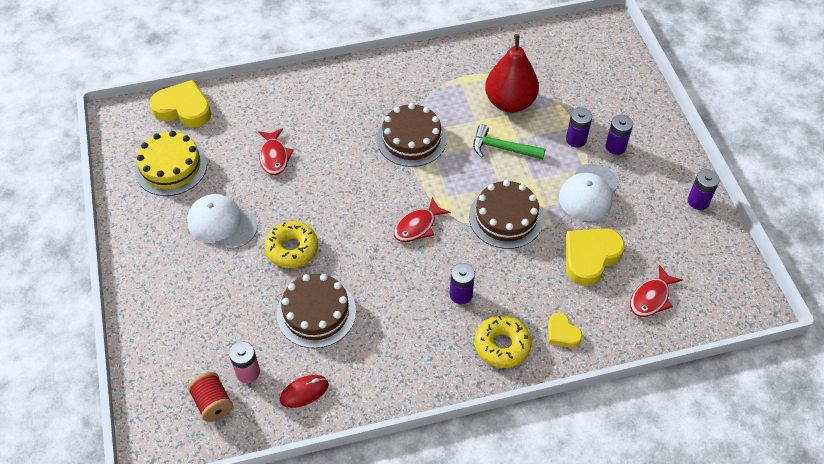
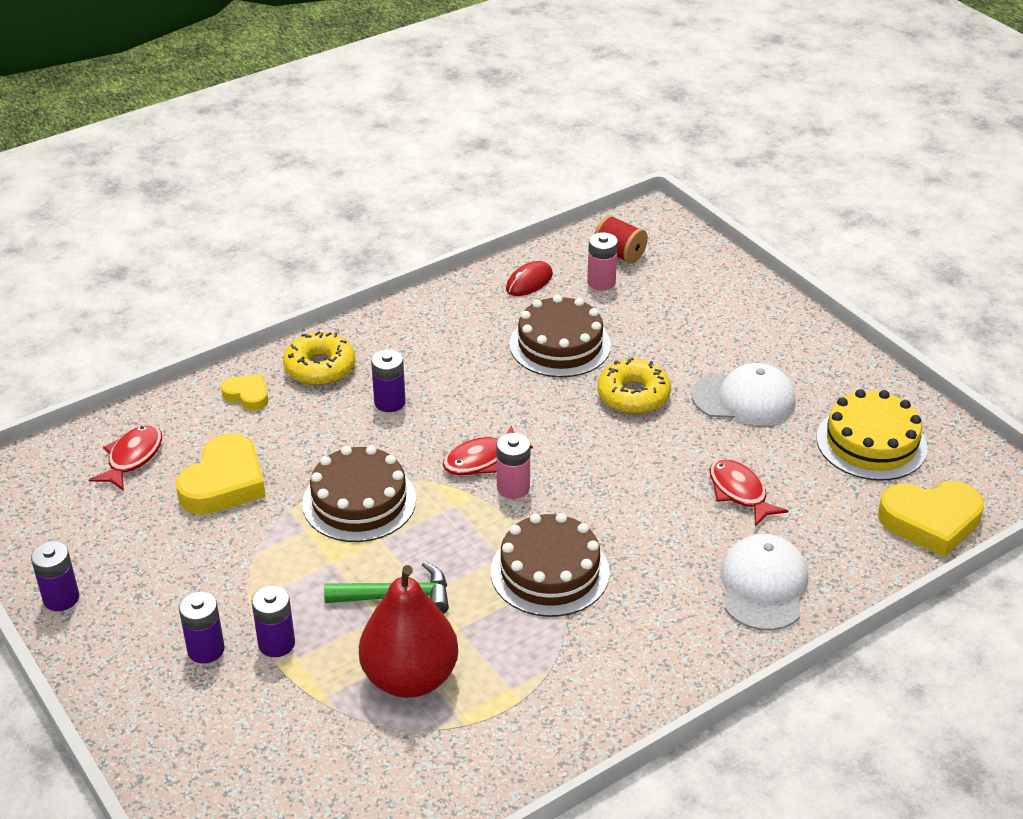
camera: 160 degrees right, 15 degrees down
red fish [394,197,451,242] -> red fish turned 150 degrees counterclockwise [443,425,533,475]
white cap [559,164,619,221] -> white cap moved to [721,534,808,631]
none -> pink battery [496,433,530,499]

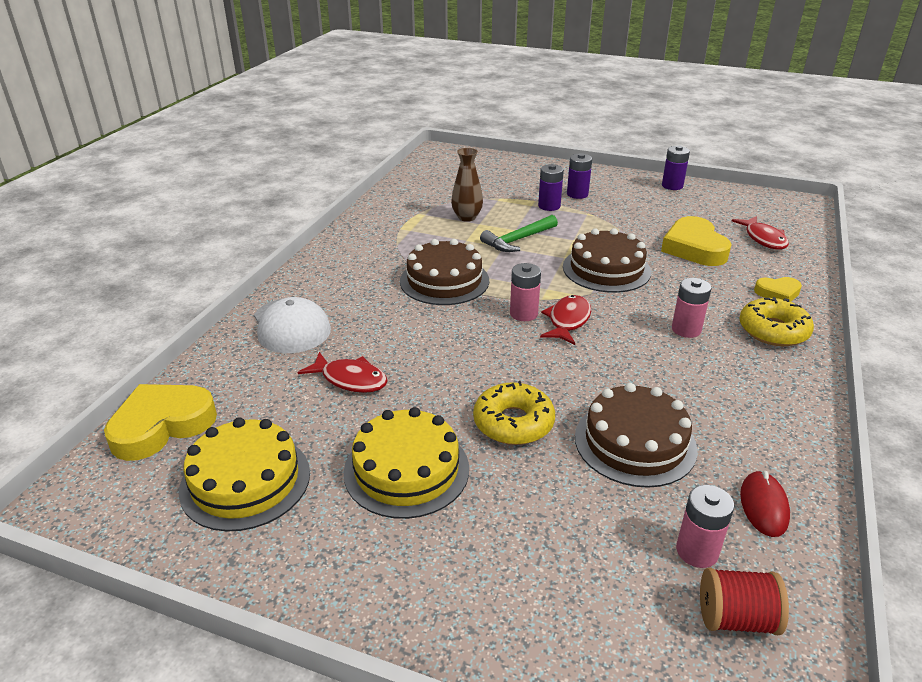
camera: 145 degrees right, 5 degrees down
red pear [359,565,458,698] -> brown vase [451,148,483,222]
purple battery [371,349,406,412] -> pink battery [672,278,711,338]
white cap [691,363,796,426] -> yellow cake [344,407,469,519]

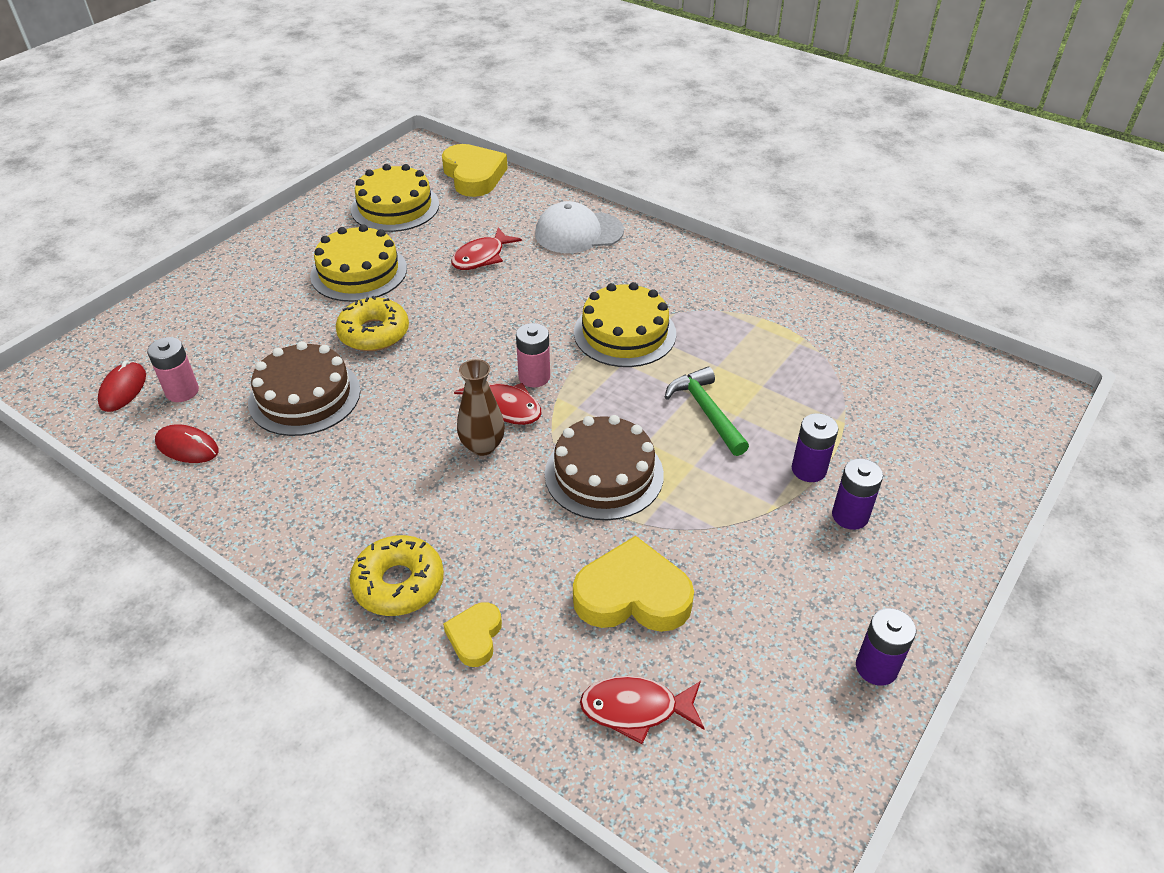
camera: 105 degrees right, 10 degrees up
brown cake [400,239,489,305] -> yellow cake [574,282,676,367]
brown vase [451,148,483,222] -> brown vase moved to [457,359,505,456]
pink battery [672,278,711,338] -> none
red spool [700,568,789,635] -> red mouse [98,361,146,412]

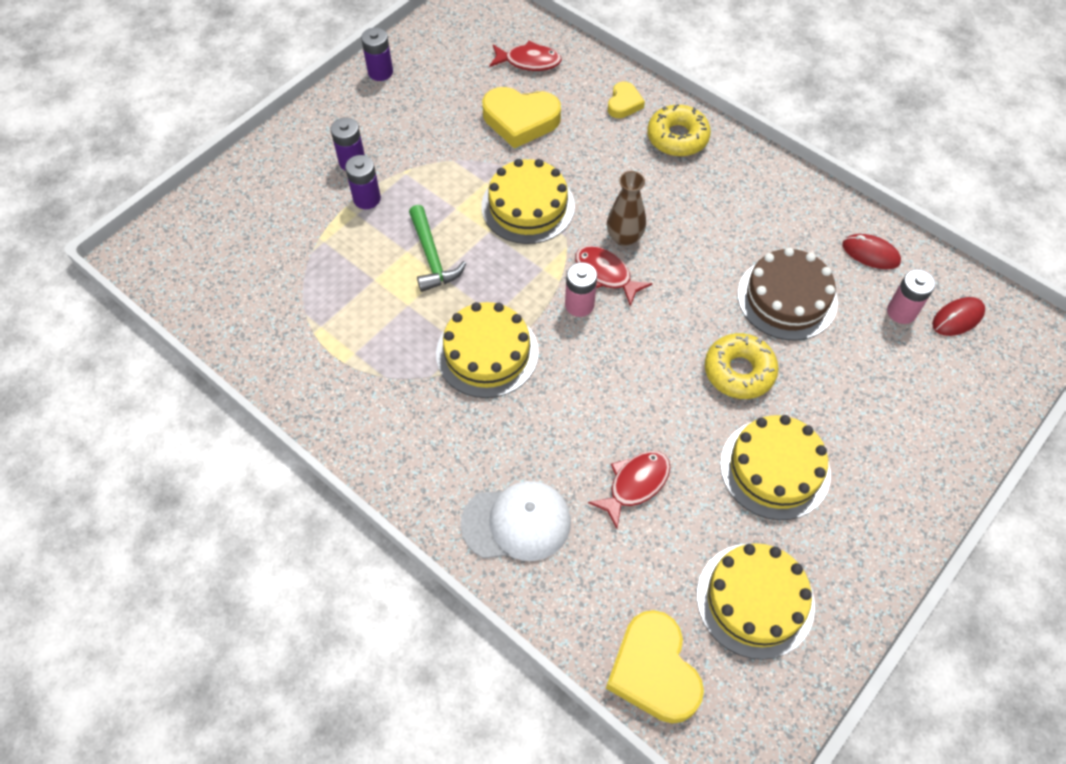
camera: 175 degrees left, 15 degrees up
red mouse [98,361,146,412] -> red mouse turned 45 degrees clockwise [932,297,985,336]
brown cake [545,415,664,520] -> yellow cake [481,159,575,244]

